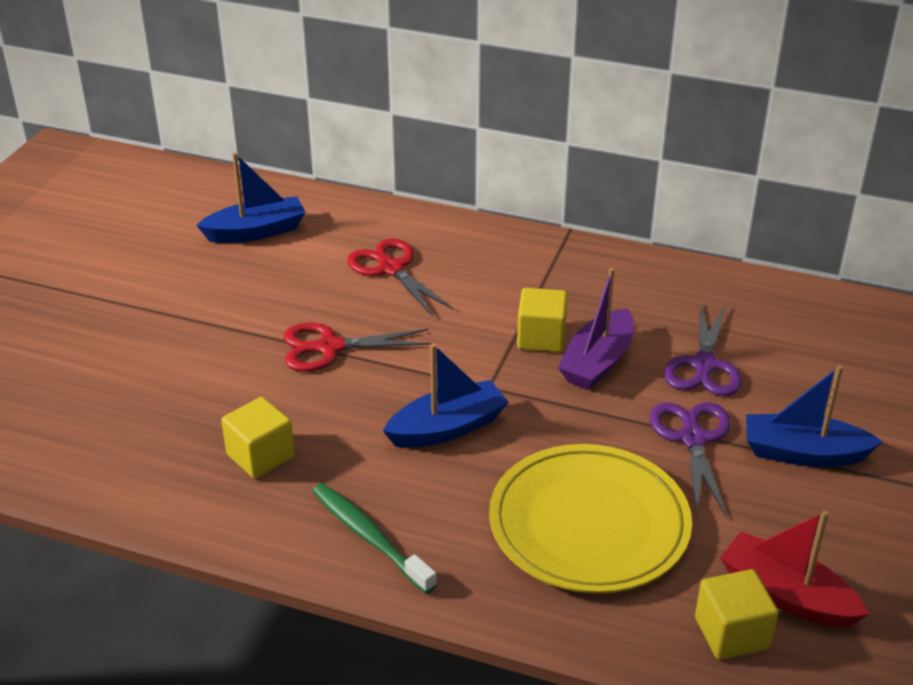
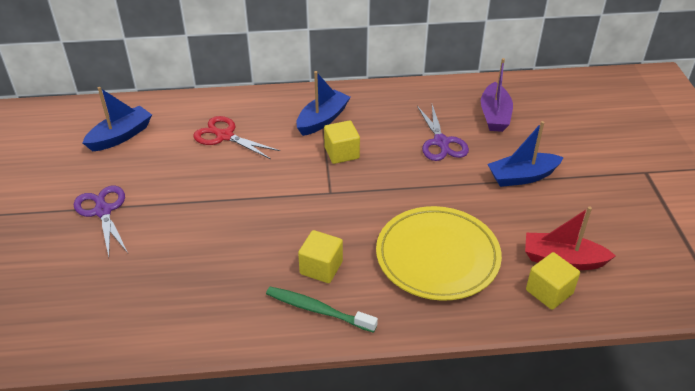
camera: 25 degrees left, 5 degrees up
yellow cube [221,397,295,479] -> yellow cube moved to [298,230,343,283]
red scissors [284,323,432,372] -> none
blue boat [383,343,509,448] -> blue boat moved to [296,71,351,136]
purple boat [558,268,634,390] -> purple boat moved to [481,58,513,132]
purple scissors [650,402,731,518] -> purple scissors moved to [74,186,128,257]

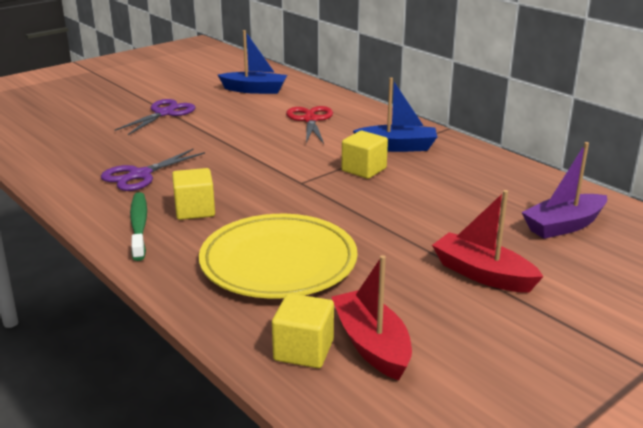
camera: 55 degrees right, 15 degrees down
purple scissors [417,105,469,161] -> purple scissors moved to [101,149,205,191]
blue boat [488,121,564,187] -> red boat [432,190,544,293]

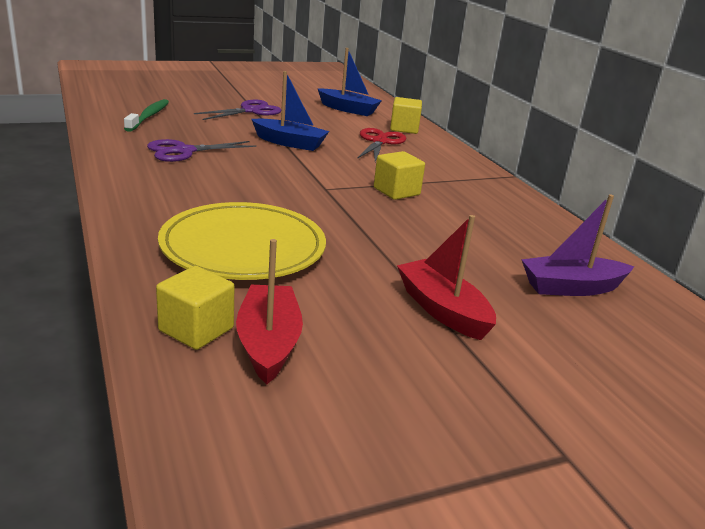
camera: 15 degrees right, 0 degrees up
green toothbrush [130,192,147,261] -> green toothbrush moved to [124,99,169,132]
yellow cube [172,168,215,220] -> yellow cube moved to [390,97,422,134]
blue boat [353,78,437,152] -> blue boat moved to [252,71,329,151]

